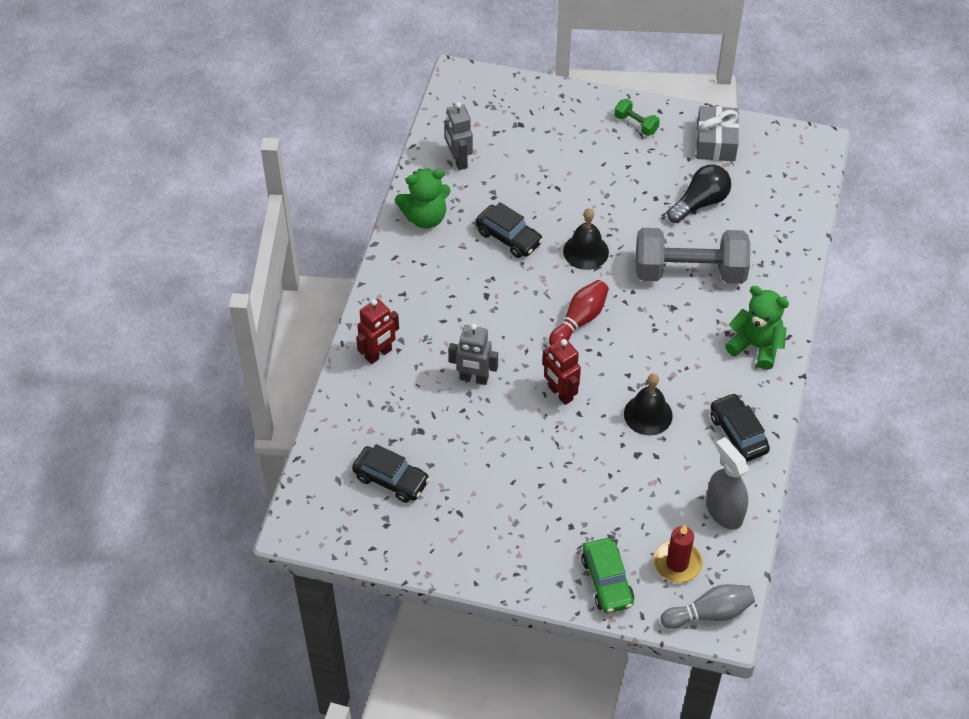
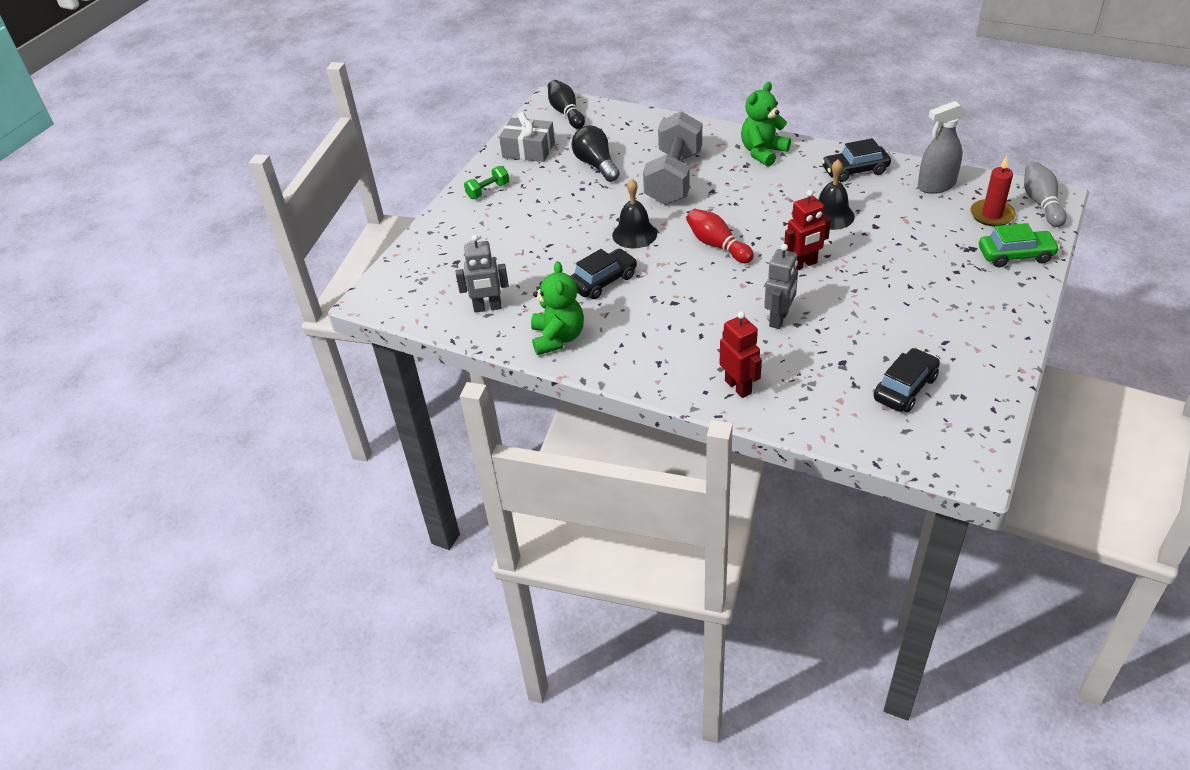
camera: 75 degrees left, 10 degrees down
none -> black bowling pin [548,80,585,129]

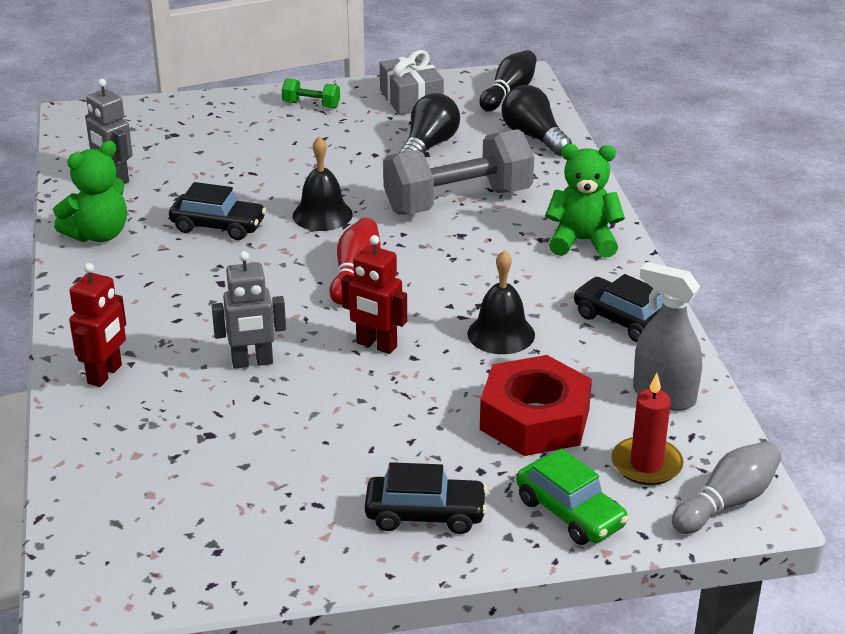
camera: 50 degrees right, 10 degrees down
black car [874,348,940,412] -> black car moved to [365,462,487,534]
none -> red nut [480,355,592,456]
none -> black light bulb [502,85,572,156]

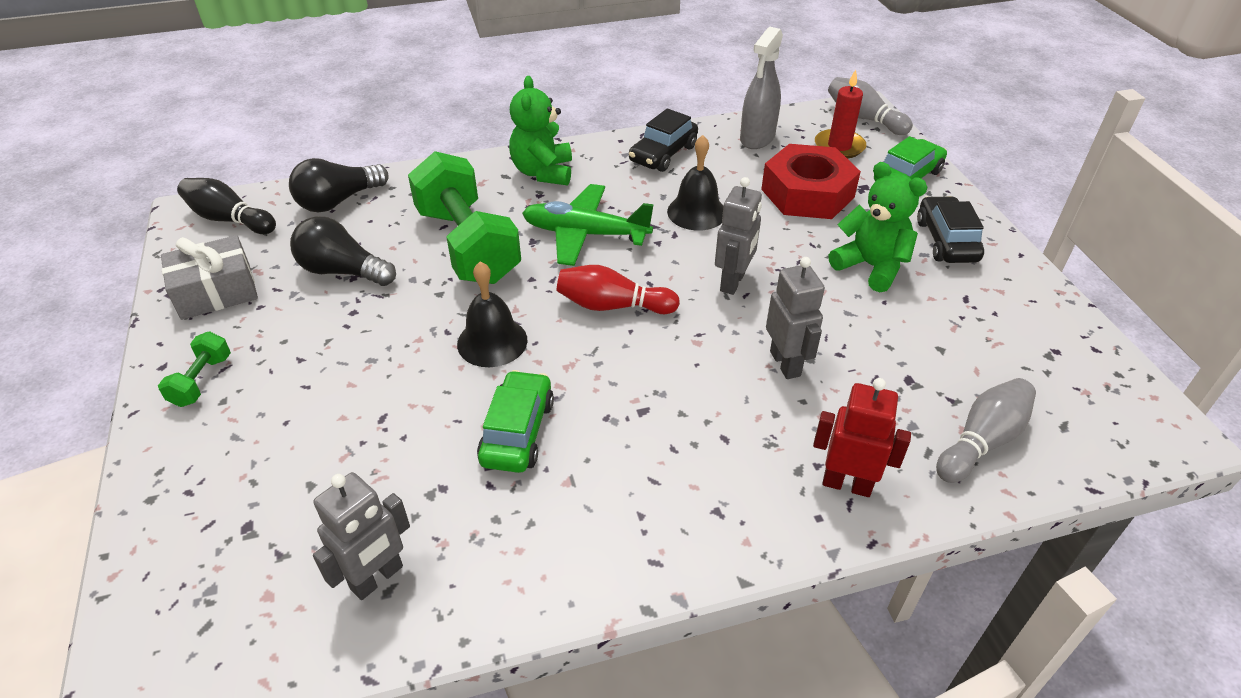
camera: 95 degrees left, 10 degrees up
green teddy bear [53,141,127,242] -> green teddy bear moved to [829,162,927,292]
black car [169,182,266,240] -> green car [477,370,554,473]
red robot [341,235,407,354] -> grey robot [715,177,762,295]
grey dumbbell [383,129,534,215] -> green dumbbell [408,151,521,284]
none -> green plane [522,184,654,266]
none -> grey bowling pin [936,378,1036,483]

